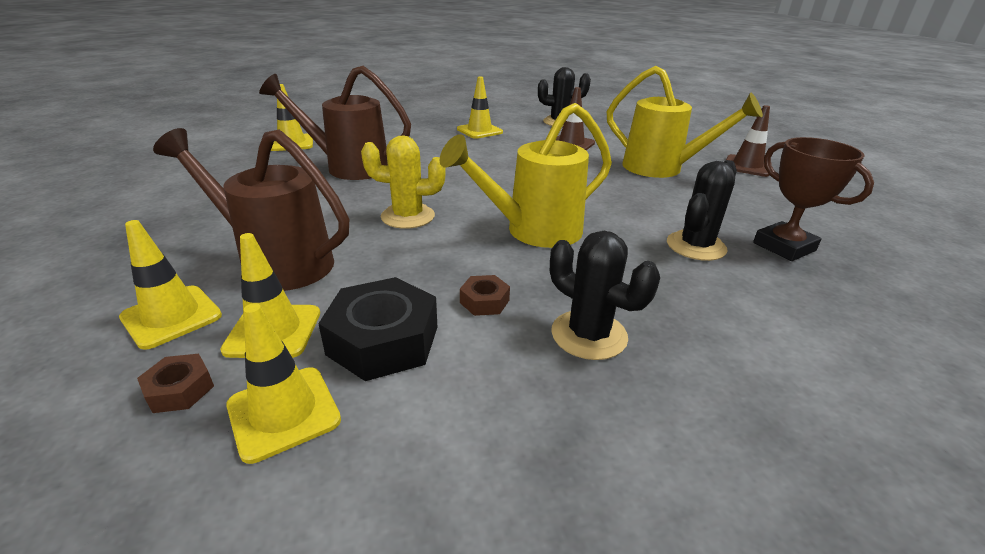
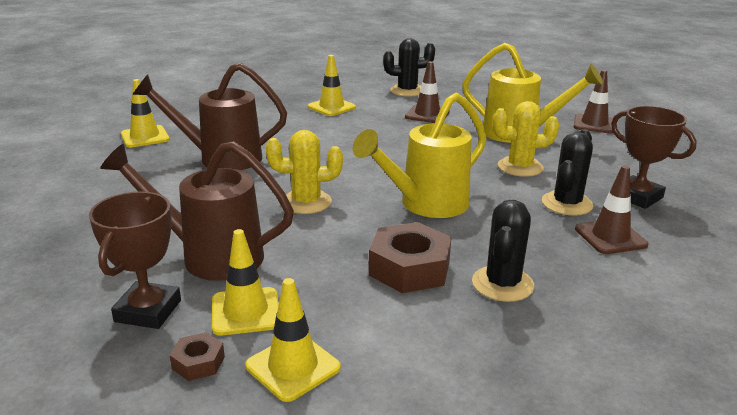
camera: 10 degrees left, 5 degrees down
yellow traffic cone [119,220,222,350] -> brown trophy [89,192,181,329]
black nut [318,277,437,381] -> none
brown nut [460,275,510,316] -> brown nut [369,222,452,293], size x2.03
black cactus [550,231,660,360] -> black cactus turned 75 degrees clockwise [472,200,534,302]
none -> yellow cactus [493,101,559,177]
none -> brown traffic cone [575,165,648,254]

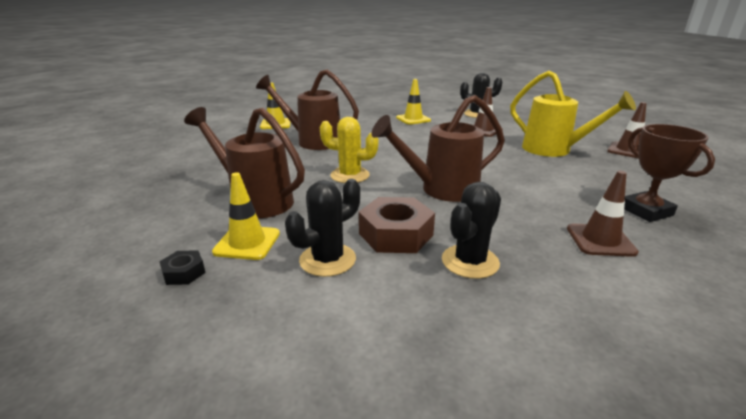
camera: 20 degrees right, 0 degrees up
brown trophy [89,192,181,329] -> none
brown nut [170,332,225,381] -> black nut [159,250,206,285]
yellow traffic cone [245,278,341,402] -> none
yellow watering can [353,93,486,218] -> brown watering can [371,95,505,202]
yellow cactus [493,101,559,177] -> none
black cactus [542,129,594,216] -> black cactus moved to [285,179,360,277]

